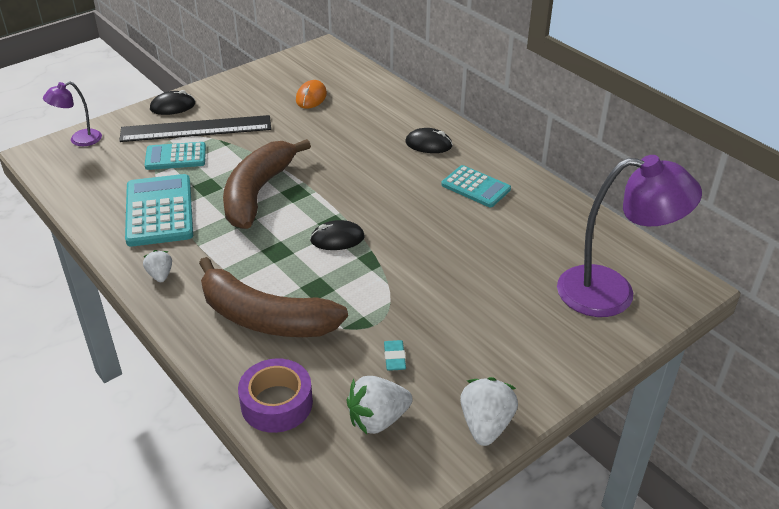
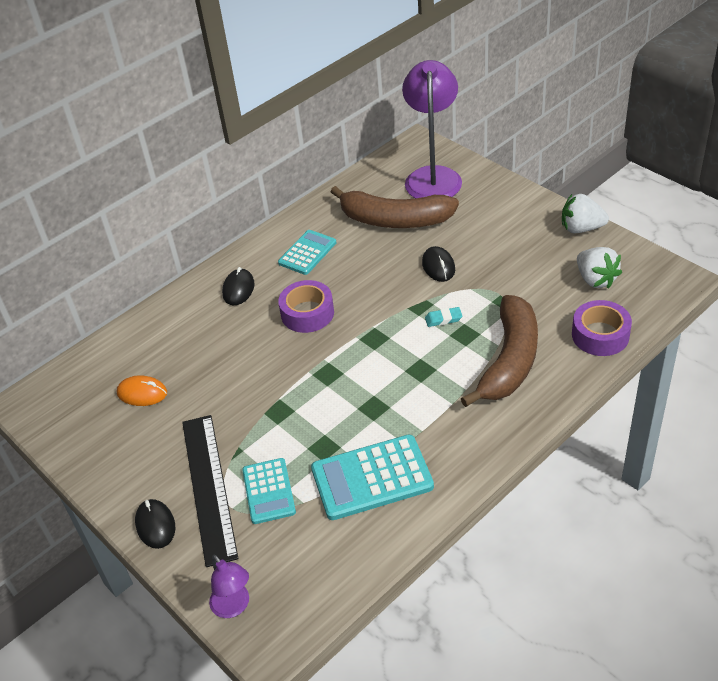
camera: 90 degrees left, 5 degrees up
white strawberry [143,250,172,282] -> none
brown banana [223,139,311,229] -> brown banana moved to [331,186,459,228]
black mouse [310,220,365,250] -> black mouse moved to [422,246,455,282]
turquoise eraser [384,340,406,371] -> turquoise eraser moved to [425,307,462,327]
none -> purple tape [278,280,334,333]

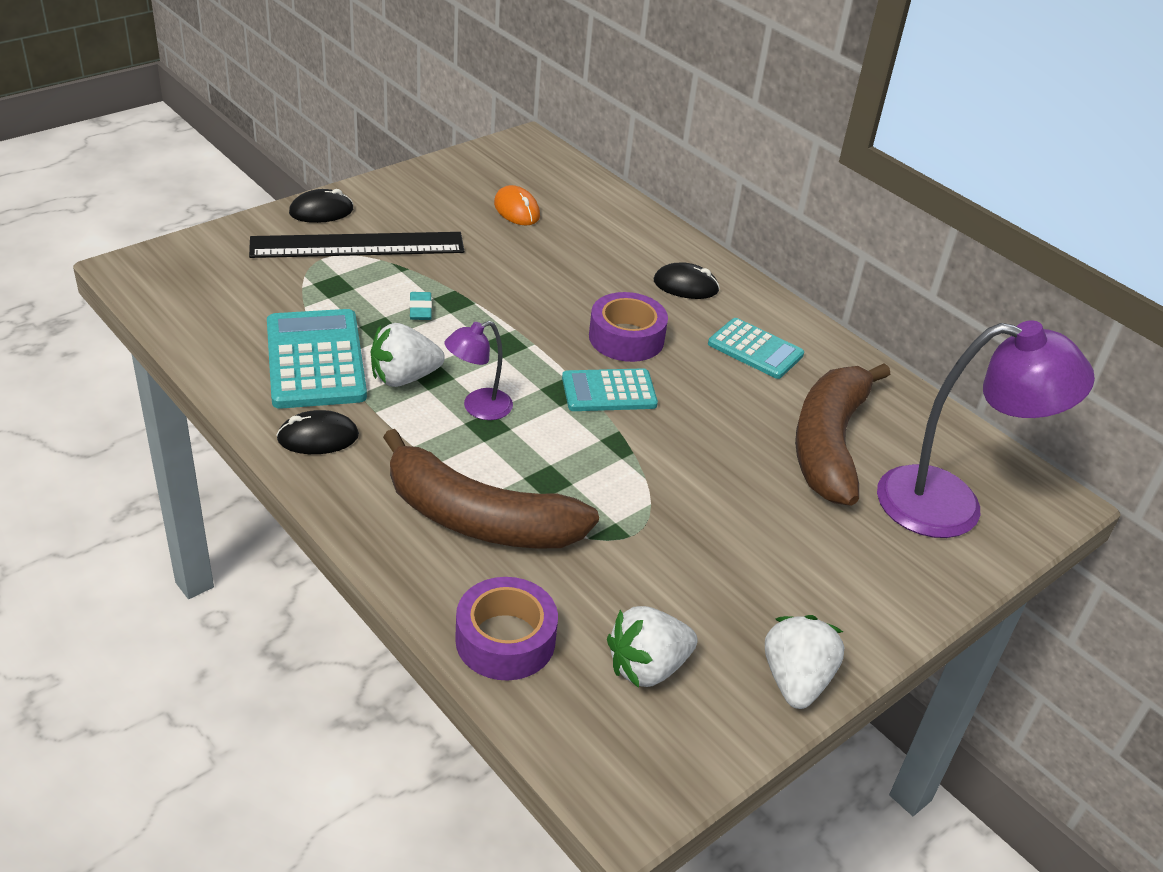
camera: 85 degrees right, 5 degrees down
orange mouse [117,375,167,406] -> orange mouse turned 45 degrees counterclockwise [494,185,540,226]
purple lamp [209,554,249,618] -> purple lamp moved to [445,321,513,420]
turquoise calculator [242,458,296,524] -> turquoise calculator moved to [562,368,658,411]
black mouse [422,246,455,282] -> black mouse moved to [276,410,359,454]
turquoise eraser [425,307,462,327] -> turquoise eraser moved to [409,292,432,320]
none -> white strawberry [371,323,445,387]

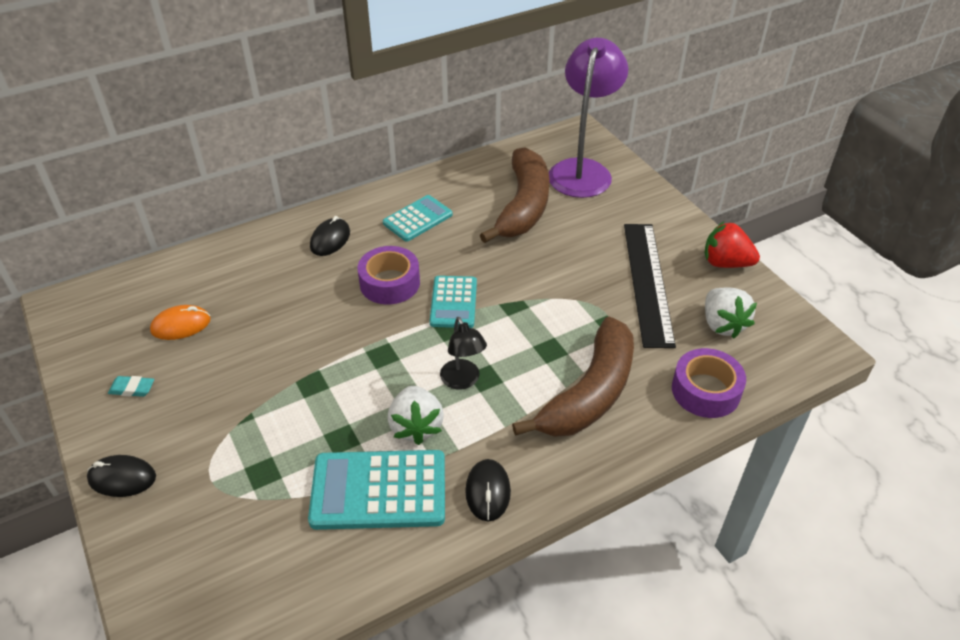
camera: 75 degrees left, 5 degrees up
black ruler [249,232,464,258] -> black ruler moved to [624,224,676,348]
black mouse [289,189,353,223] -> black mouse turned 75 degrees counterclockwise [87,455,156,497]
turquoise eraser [409,292,432,320] -> turquoise eraser moved to [108,376,154,397]
purple lamp [445,321,513,420] -> black lamp [440,317,487,389]
white strawberry [765,615,844,709] -> red strawberry [705,221,760,268]
brown banana [795,363,890,506] -> brown banana turned 105 degrees counterclockwise [480,148,550,243]

